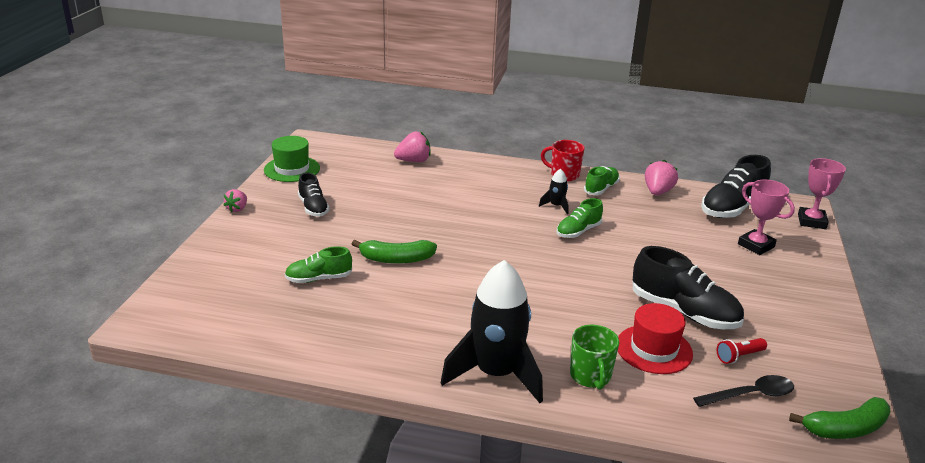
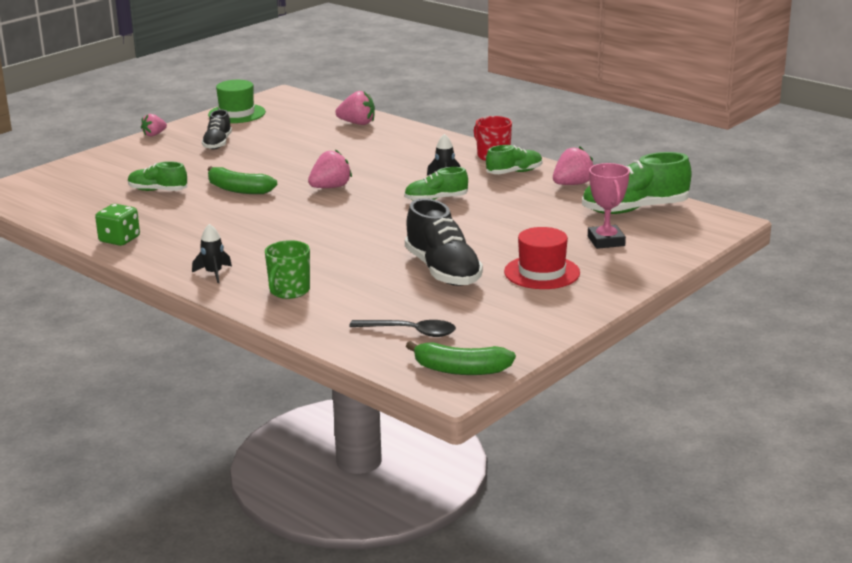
camera: 30 degrees right, 5 degrees down
black rocket [441,260,543,403] -> black rocket [192,224,232,283], size x0.42
red hat [618,303,693,374] -> red hat moved to [504,227,580,289]
black shoe [701,155,771,218] -> green shoe [582,152,692,214]
red flashlight [716,338,767,364] -> none
pink trophy [798,158,846,229] -> none
none -> green dice [95,204,140,246]
none -> pink strawberry [308,149,352,188]

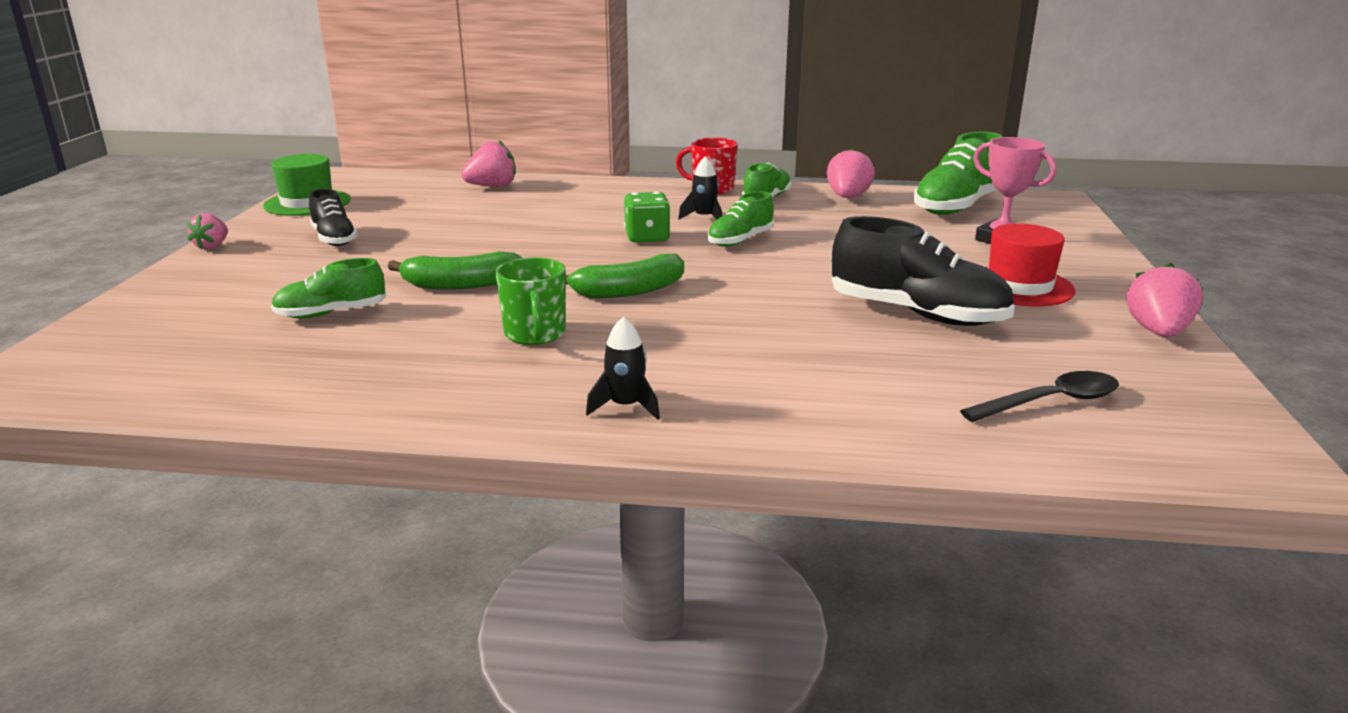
camera: 35 degrees left, 0 degrees up
green dice [95,204,140,246] -> green dice moved to [624,192,670,242]
green mug [265,240,310,299] -> green mug moved to [496,257,565,345]
pink strawberry [308,149,352,188] -> pink strawberry moved to [1126,263,1203,337]
green banana [406,341,516,375] -> green banana moved to [565,254,684,298]

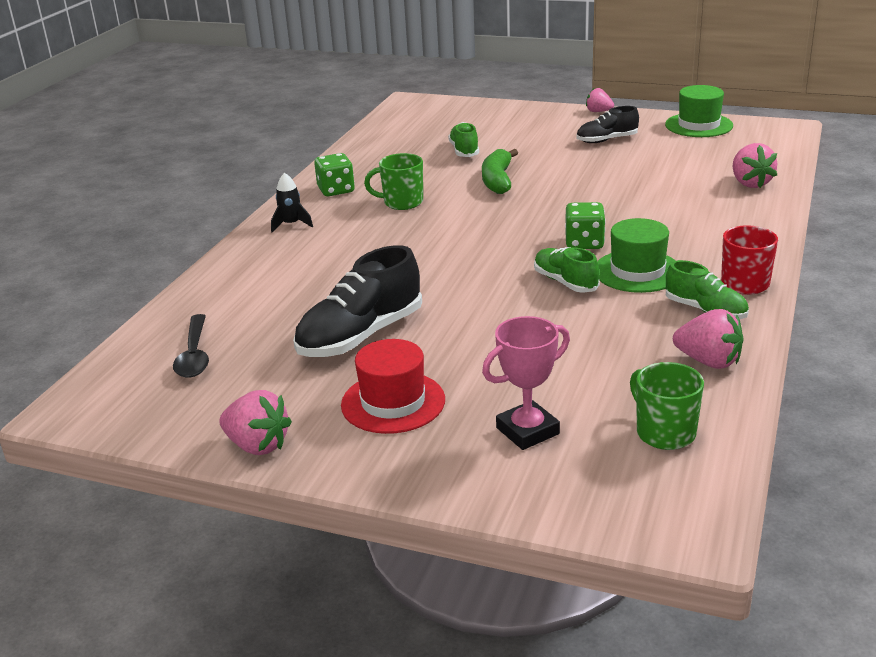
camera: 105 degrees right, 5 degrees up
green banana [565,254,684,298] -> none
black rocket [678,156,722,220] -> green hat [597,218,676,293]
green shoe [913,132,1003,215] -> green mug [630,362,704,450]
none -> green dice [314,153,355,196]

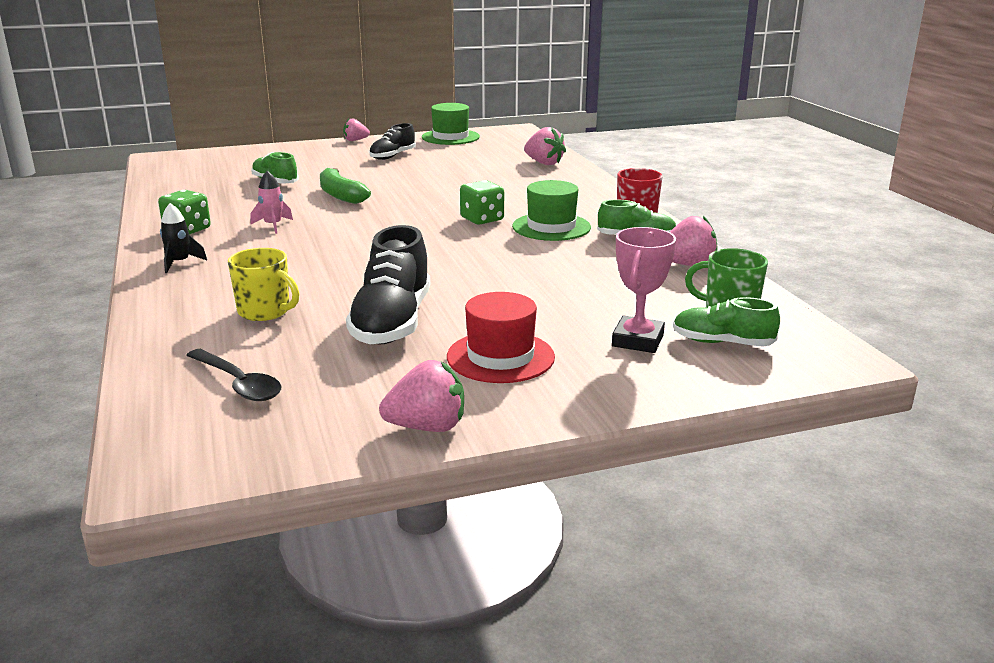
camera: 40 degrees left, 5 degrees down
green mug [364,153,423,210] -> pink rocket [251,171,293,234]
green shoe [534,247,600,293] -> green shoe moved to [673,297,780,346]
none -> yellow mug [228,248,299,321]

